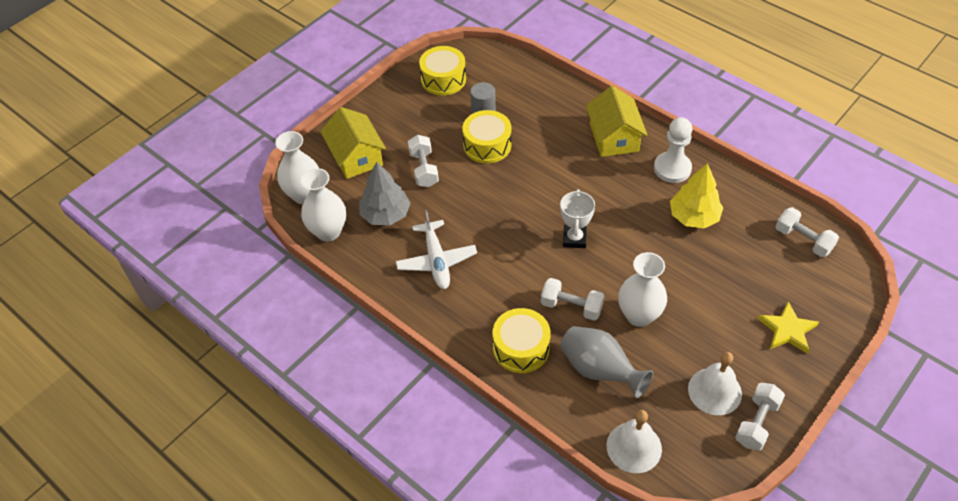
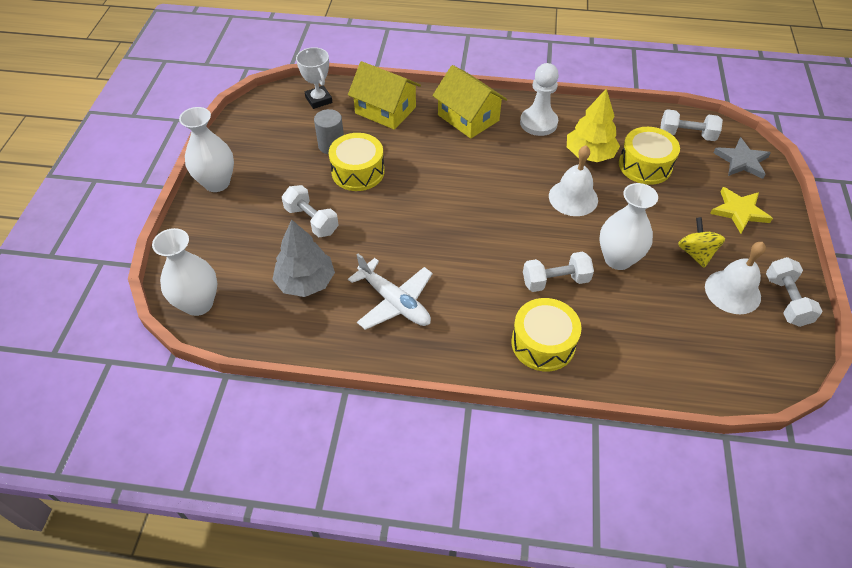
camera: 35 degrees left, 0 degrees up
white vase [300,168,346,242] -> white vase moved to [179,107,234,192]
yellow house [320,107,386,179] -> yellow house moved to [348,61,421,130]
yellow drum [419,46,466,95] -> yellow drum moved to [619,127,680,185]
white trophy [560,189,595,248] -> white trophy moved to [296,47,332,109]
grey vase [560,326,653,398] -> none
white bell [606,410,662,473] -> white bell moved to [549,145,598,216]
none -> yellow spinning top [678,217,725,268]
none -> grey star [713,137,771,179]

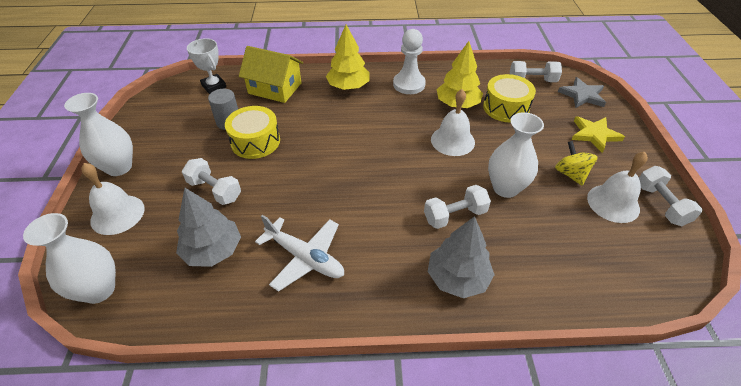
camera: 10 degrees left, 5 degrees down
yellow house [432,65,507,139] -> yellow tree [326,25,370,90]
yellow drum [511,298,582,371] -> grey tree [428,216,495,298]
none -> white bell [81,163,145,235]

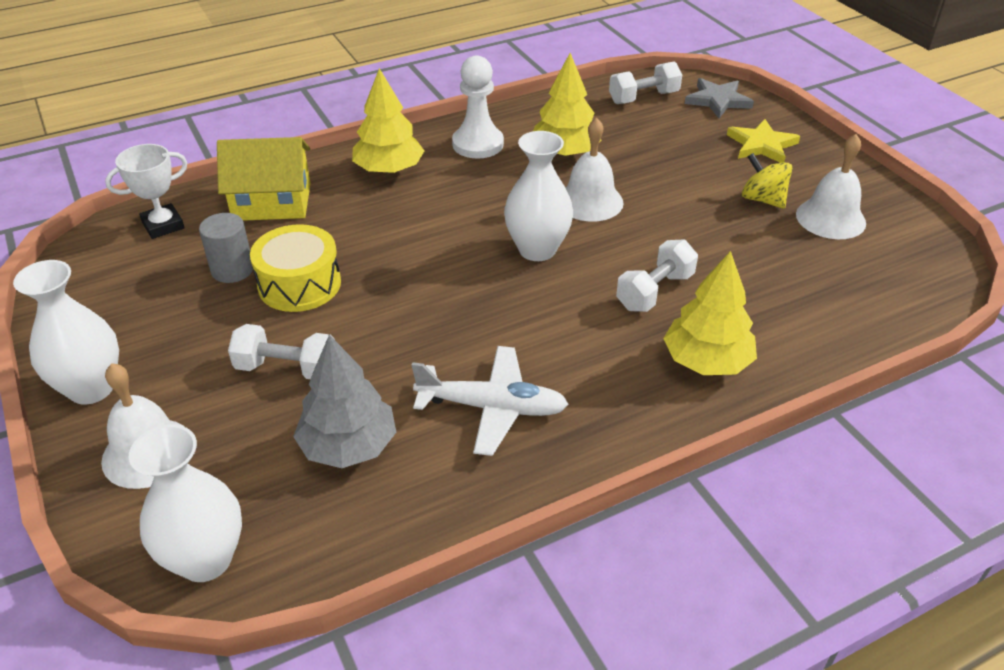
camera: 25 degrees left, 5 degrees down
white trophy [187,38,226,94] -> white trophy turned 60 degrees counterclockwise [105,144,187,239]
grey tree [428,216,495,298] -> yellow tree [663,251,757,375]
yellow drum [483,74,536,122] -> none
white vase [488,112,544,198] -> white vase moved to [504,131,573,261]
white dumbbell [639,166,702,226] -> none

